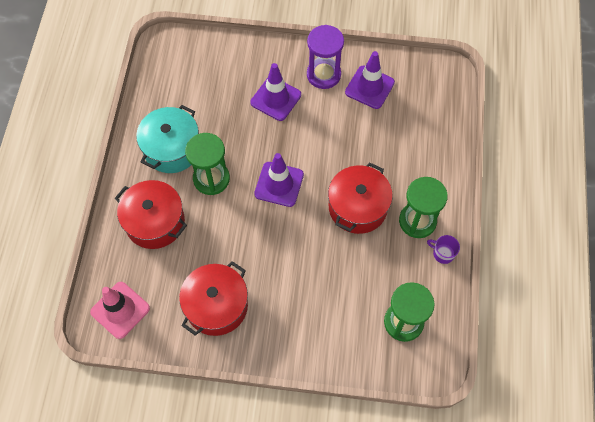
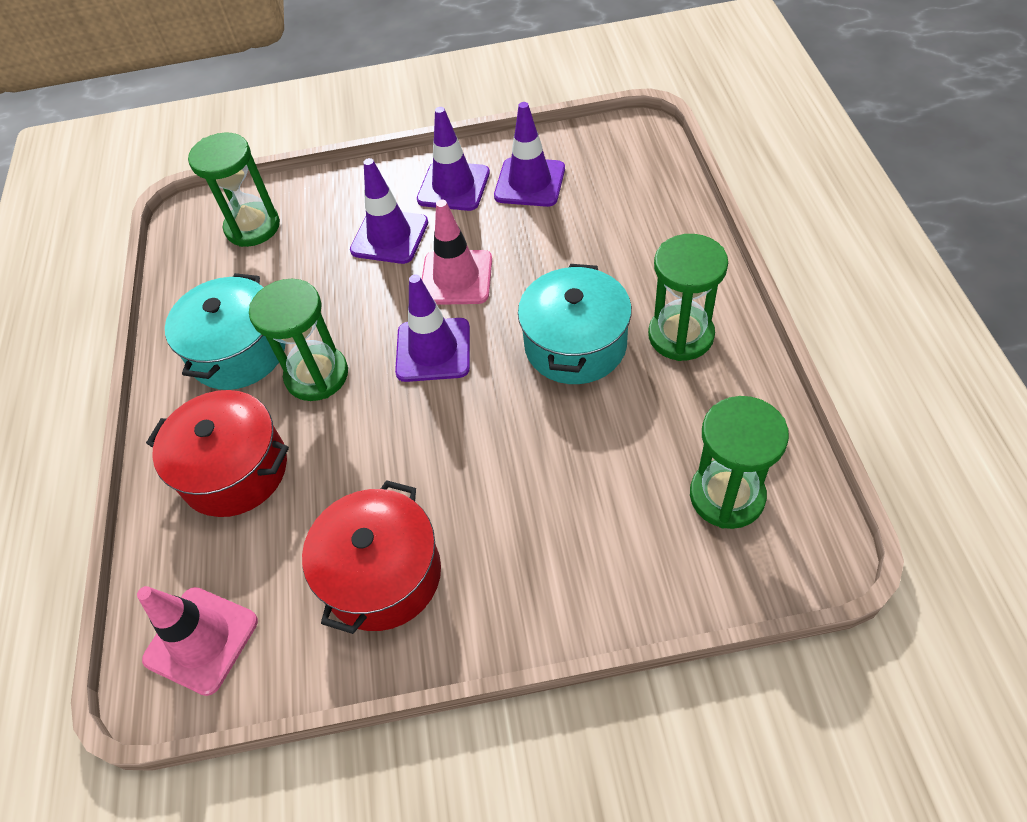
camera: 10 degrees left, 10 degrees down
purple hourglass [307,25,344,89] -> purple traffic cone [417,107,490,211]
red pot [328,162,393,234] -> turquoise pot [518,264,632,384]
purple mug [427,235,460,264] -> none
none -> green hourglass [188,132,280,247]
none -> pink traffic cone [422,200,492,305]

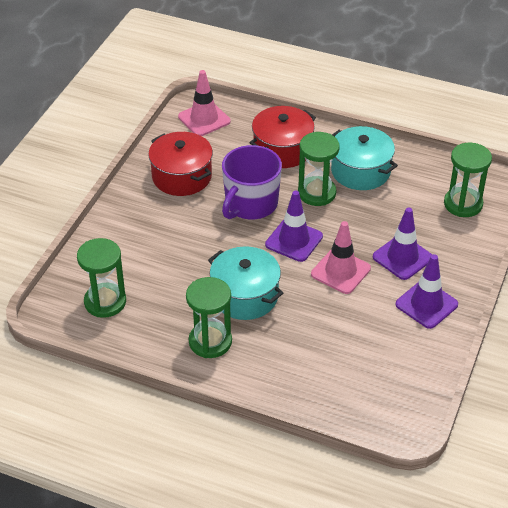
camera: 115 degrees right, 10 degrees down
purple traffic cone [494,102,565,207] -> none
none -> purple mug [222,145,282,220]

